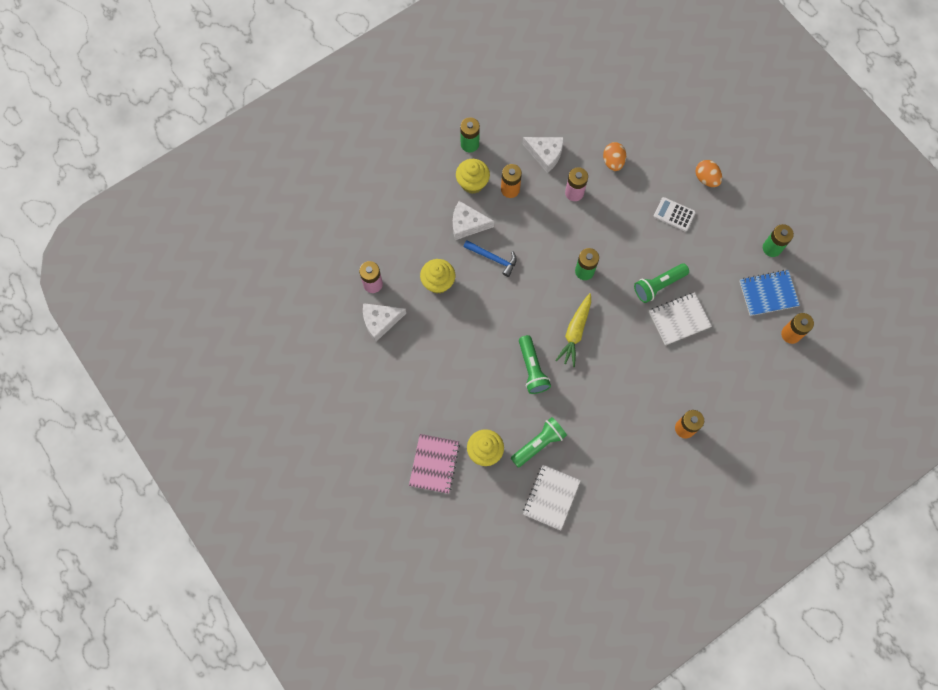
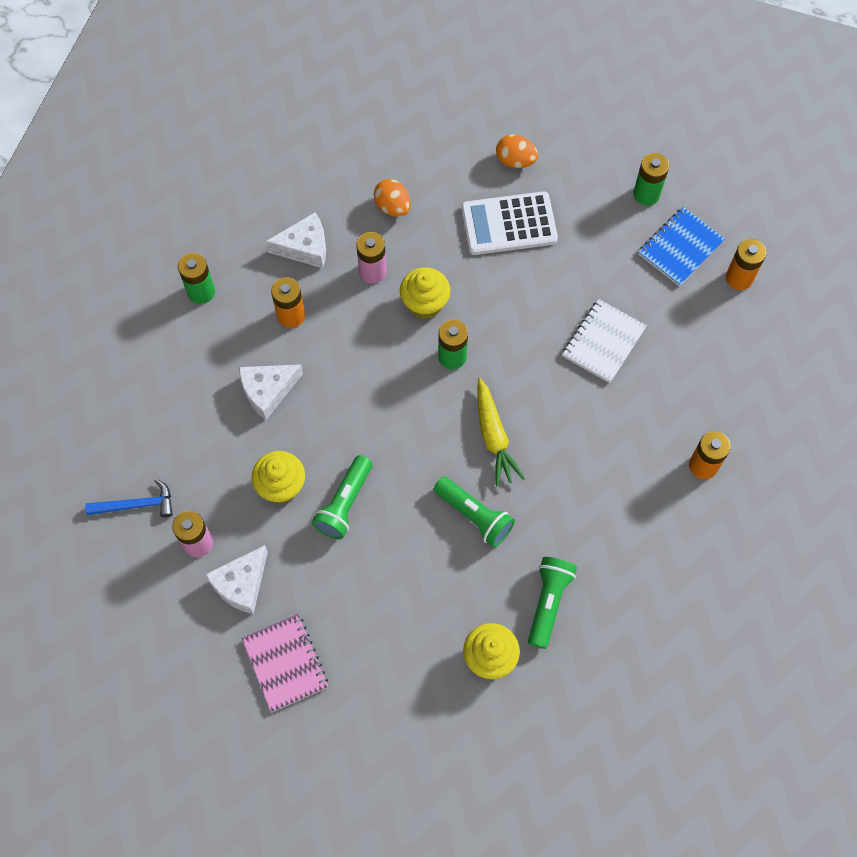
camera: 35 degrees left, 5 degrees down
pink notebook [409,434,460,494] -> pink notebook moved to [242,614,328,712]
yellow cupcake [456,159,490,194] -> yellow cupcake moved to [400,267,450,319]
blue hammer [464,240,517,277] -> blue hammer moved to [85,479,173,518]
white notebook [523,465,581,530] -> none
green flashlight [634,263,689,303] -> green flashlight moved to [312,455,372,539]
white calculator [654,197,696,231] -> white calculator [461,191,558,255], size x1.71

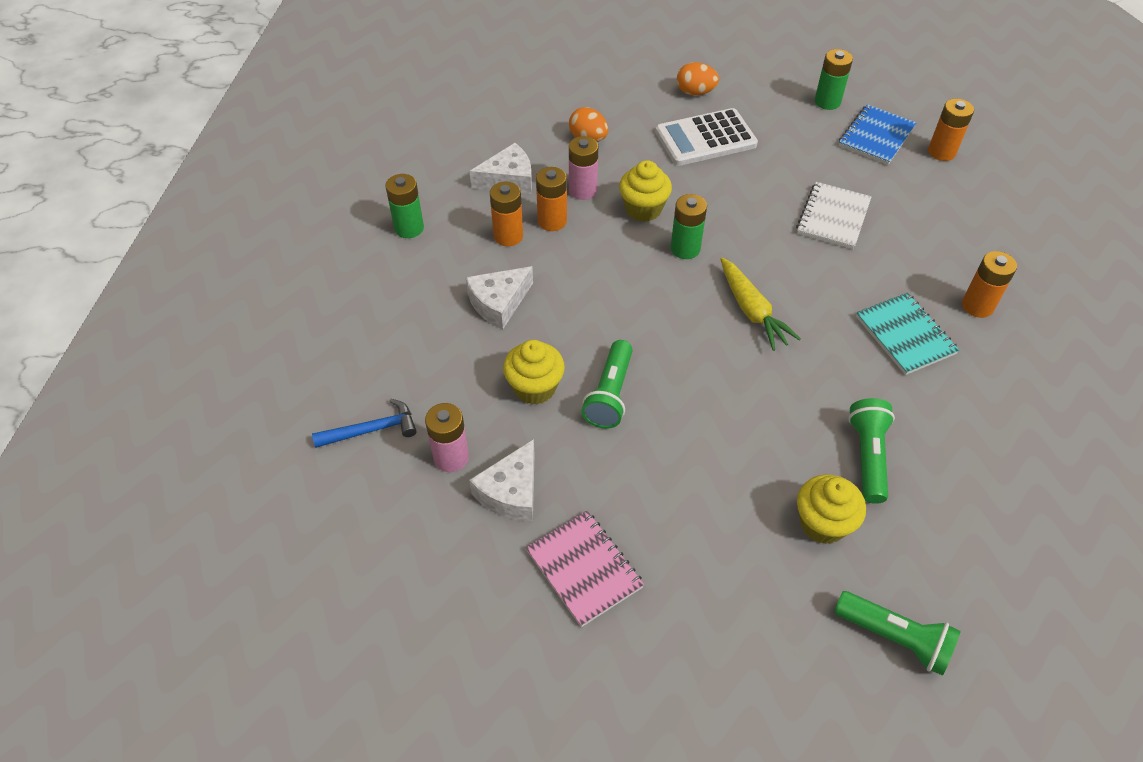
camera: 10 degrees left, 15 degrees down
green flashlight [434,477,515,547] -> green flashlight moved to [834,591,961,676]
none -> orange battery [536,167,567,231]
none -> turquoise notebook [856,293,960,375]

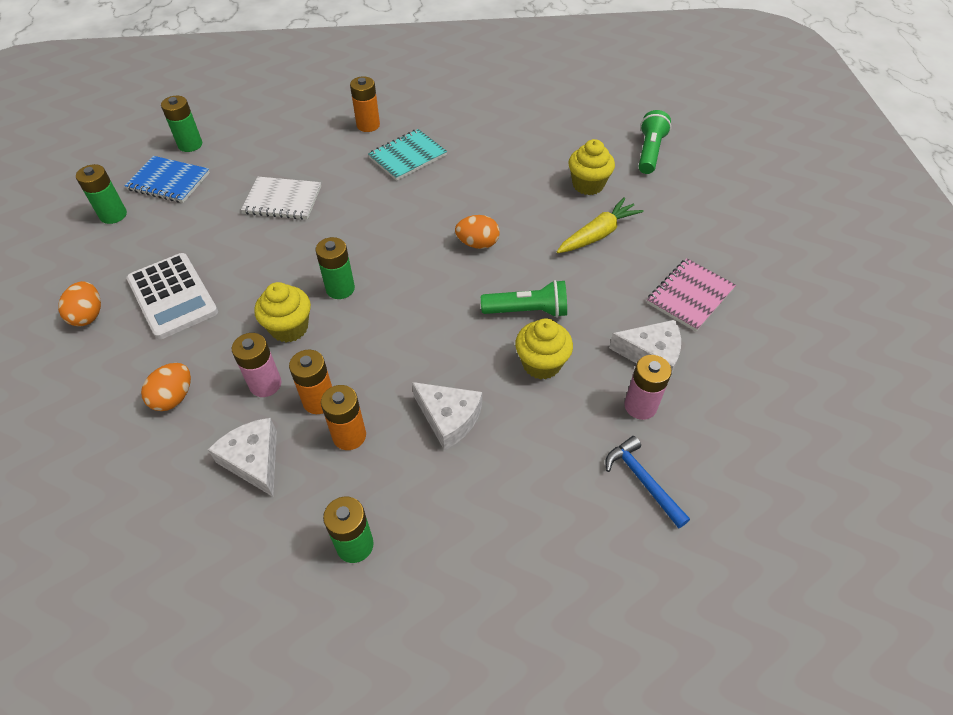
camera: 105 degrees left, 0 degrees up
yellow carrot [720,258,801,351] -> yellow carrot moved to [557,197,644,253]
green flashlight [848,398,895,504] -> none
orange battery [928,99,974,161] -> green battery [161,96,202,152]
none -> orange egg [455,215,500,249]

